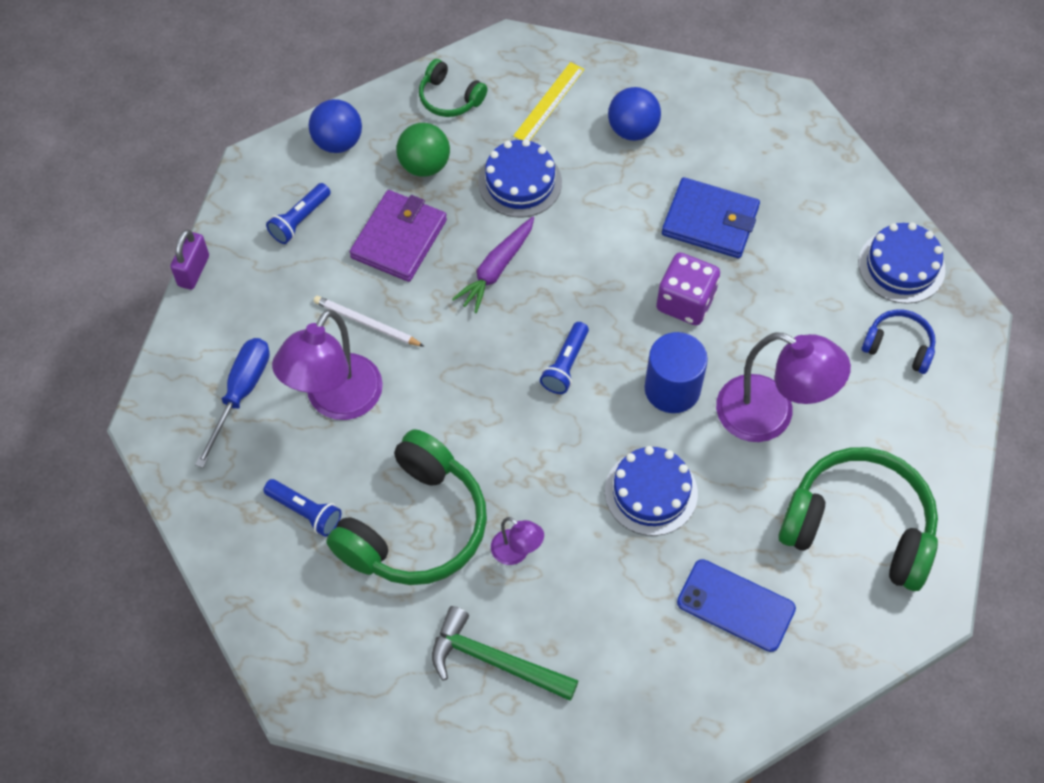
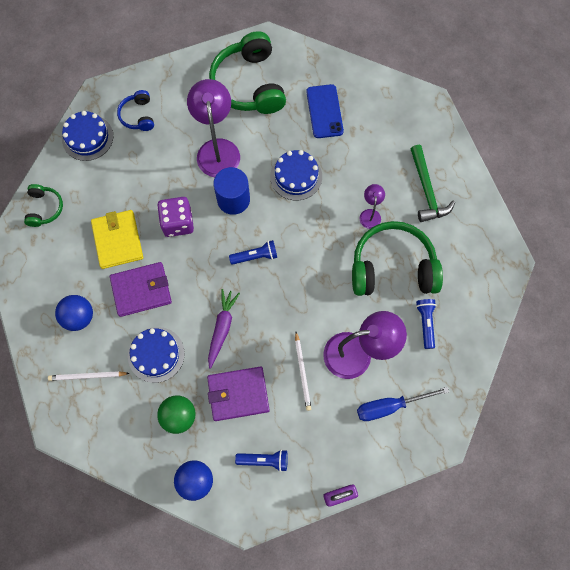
camera: 125 degrees left, 10 degrees up
green headphones [419,59,488,117] -> green headphones moved to [24,184,63,227]
purple carrot [452,216,534,313] -> purple carrot turned 75 degrees counterclockwise [208,289,240,369]
yellow ruler [513,62,585,141] -> white pencil [48,371,130,381]
blue wallet [662,177,760,258] -> yellow wallet [91,210,143,269]
none -> purple wallet [110,262,172,317]

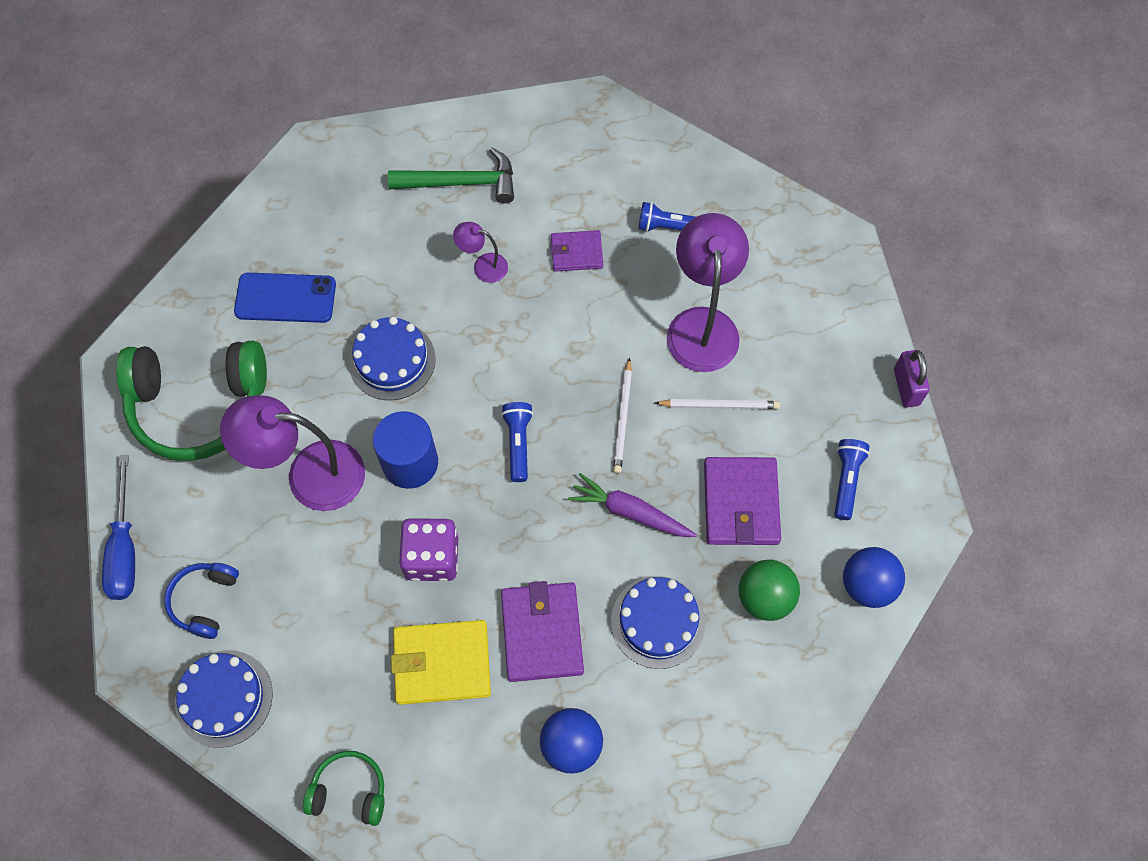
camera: 80 degrees left, 5 degrees down
white pencil [48,371,130,381] -> white pencil moved to [613,357,632,474]
blue headphones [117,90,154,131] -> blue headphones turned 105 degrees clockwise [164,563,239,639]
green headphones [352,221,443,296] -> purple wallet [550,230,603,272]
blue screwdriver [357,387,449,421] -> blue screwdriver moved to [102,455,135,600]

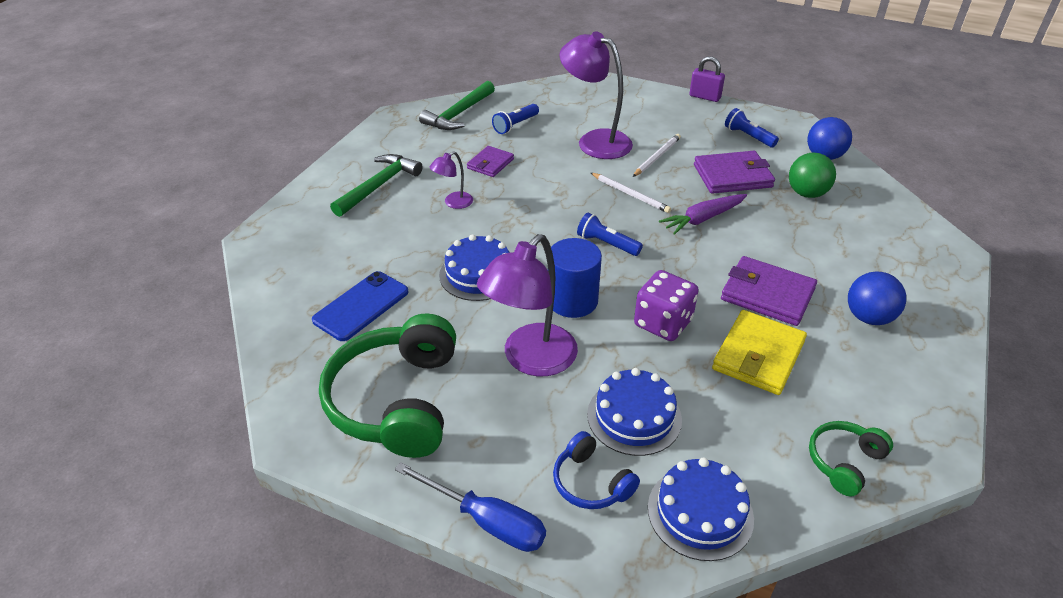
camera: 55 degrees left, 25 degrees down
green headphones [116,341,267,461] -> green headphones turned 150 degrees clockwise [319,314,456,458]
blue cake [611,576,705,669] -> blue cake moved to [587,368,682,456]
purple wallet [704,457,781,545] -> purple wallet turned 45 degrees counterclockwise [694,151,775,194]
none -> green hammer [419,81,495,130]

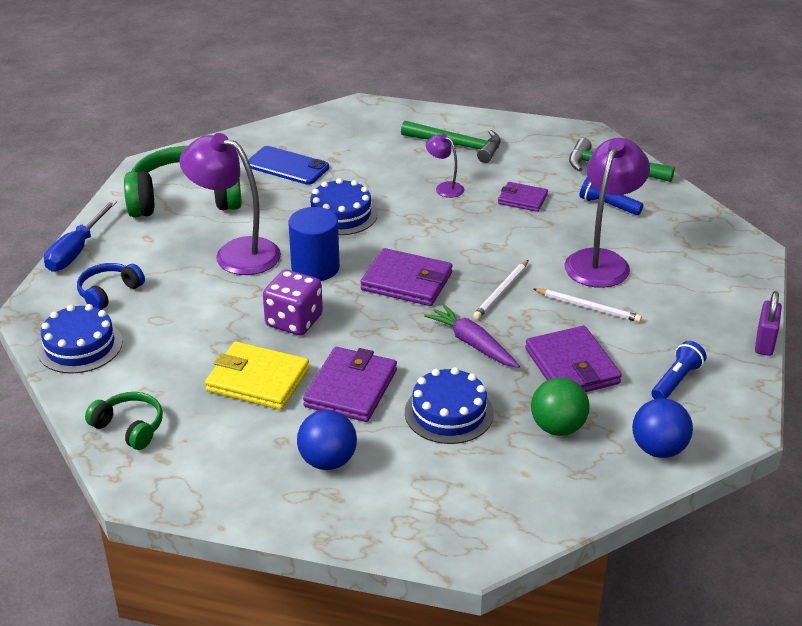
camera: 80 degrees right, 5 degrees down
blue flashlight [577,212,643,256] -> purple wallet [360,248,453,306]
blue cake [587,368,682,456] -> blue cake moved to [405,367,494,444]

